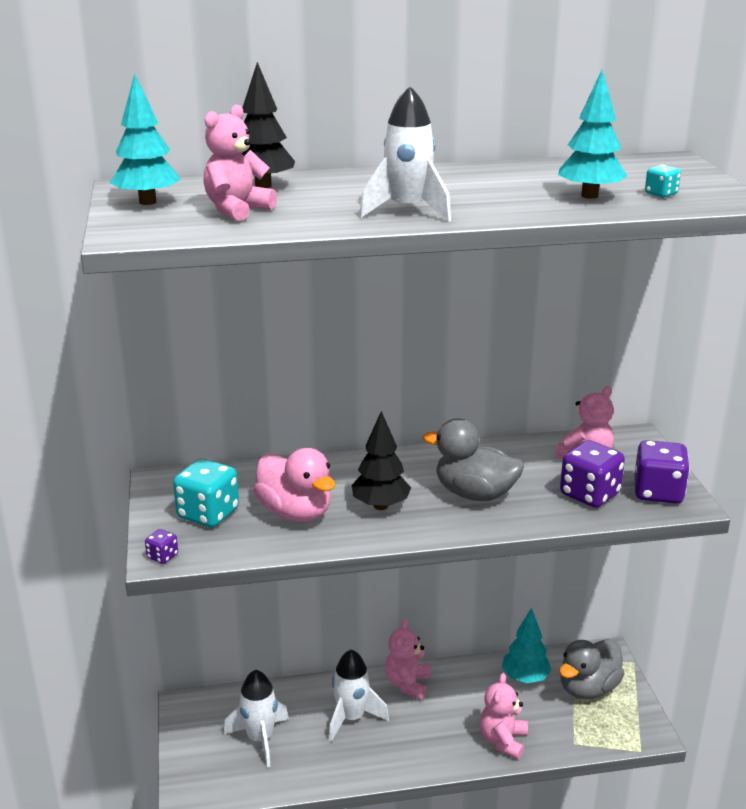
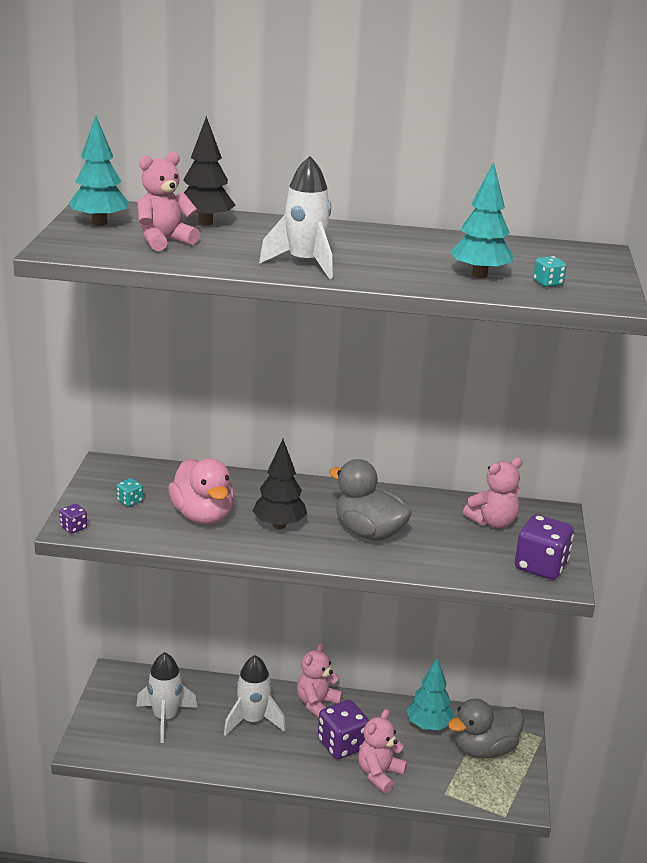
camera: 15 degrees right, 0 degrees up
turquoise dice [173,459,239,527] -> turquoise dice [116,478,143,507], size x0.47
purple dice [560,440,625,508] -> purple dice moved to [318,700,369,759]

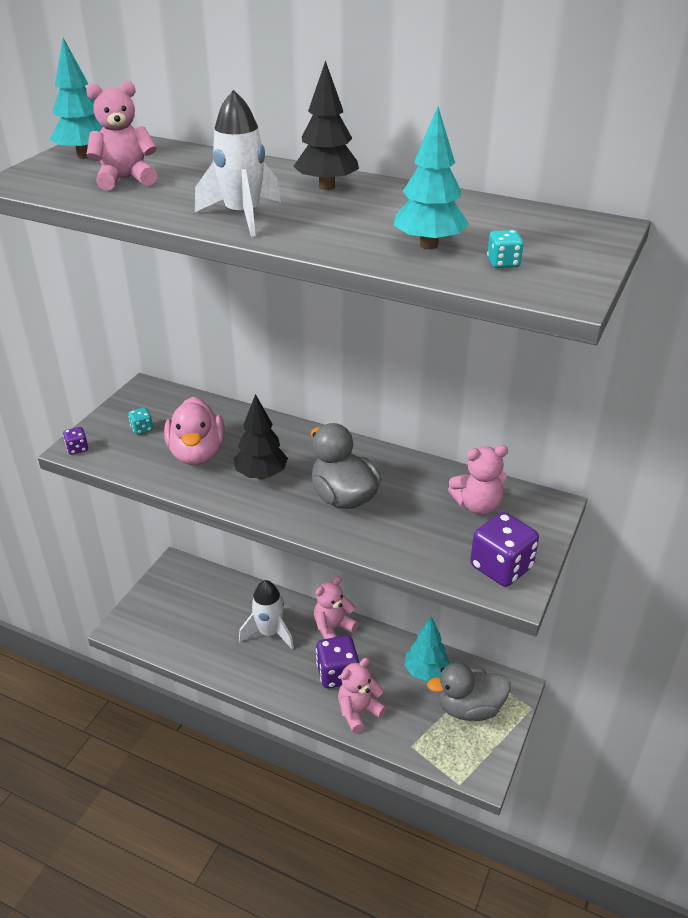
camera: 20 degrees right, 10 degrees up
white rocket [136,652,198,743] -> none
black tree [183,116,236,225] -> black tree moved to [293,60,359,190]

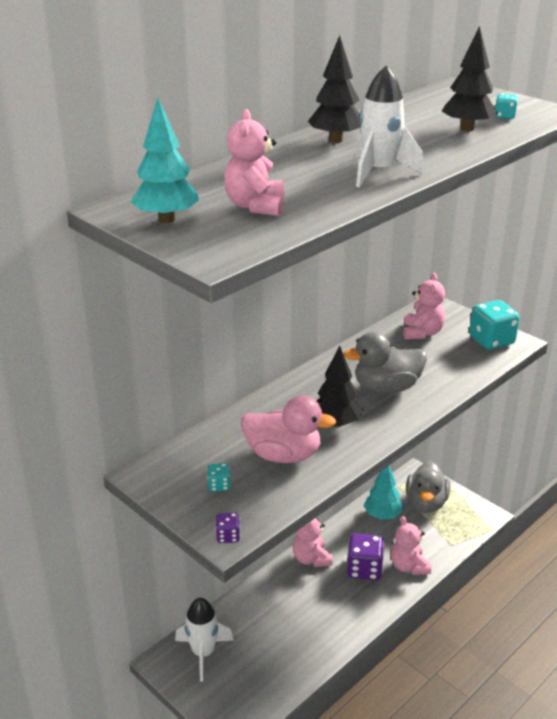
camera: 70 degrees left, 5 degrees down
white rocket [239,580,294,649] -> white rocket moved to [175,598,233,681]
turquoise tree [394,107,469,249] -> black tree [442,26,498,131]
purple dice [470,512,539,587] -> turquoise dice [469,300,520,350]

